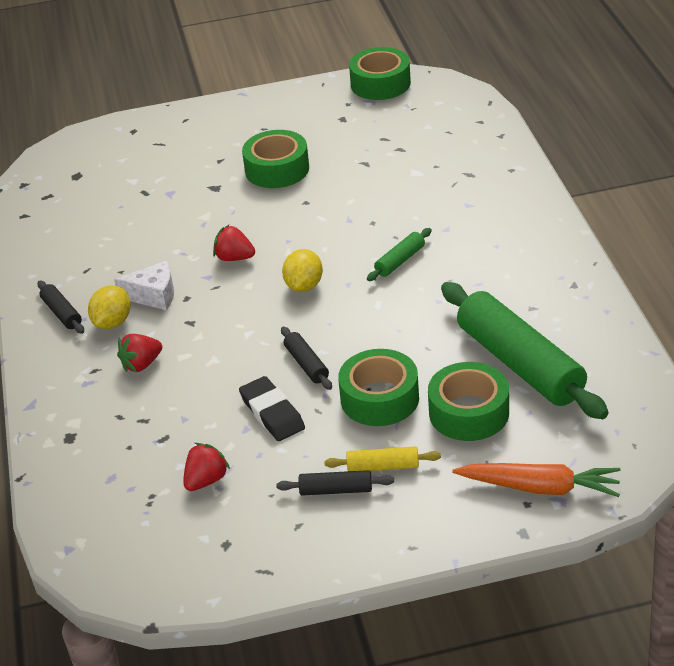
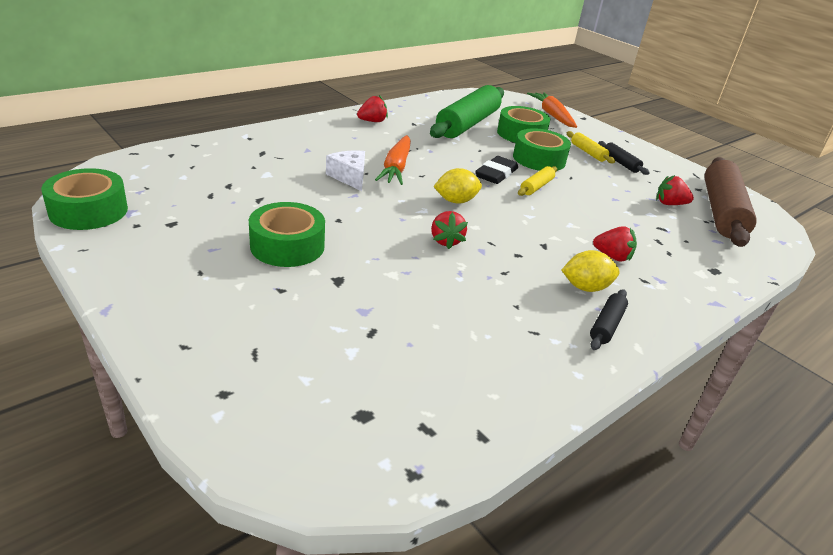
camera: 125 degrees left, 5 degrees down
white cheese [114,261,174,310] -> white cheese moved to [326,150,365,191]
black eraser [239,376,305,441] -> black eraser moved to [475,156,518,184]
black rolling pin [281,327,332,390] -> yellow rolling pin [518,166,557,196]
green rolling pin [367,228,432,281] -> orange carrot [375,135,411,185]
none -> red strawberry [357,95,388,122]
none -> brown rolling pin [704,157,757,247]

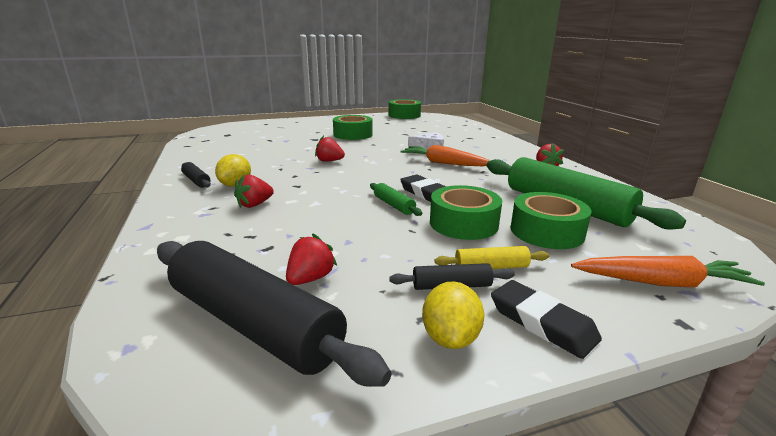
camera: 115 degrees right, 10 degrees down
yellow lemon [433,168,482,204] -> yellow lemon moved to [422,282,484,349]
yellow rolling pin [518,166,557,196] -> green rolling pin [370,183,422,216]
brown rolling pin [704,157,757,247] -> black rolling pin [157,241,391,387]
none -> black eraser [491,280,602,359]

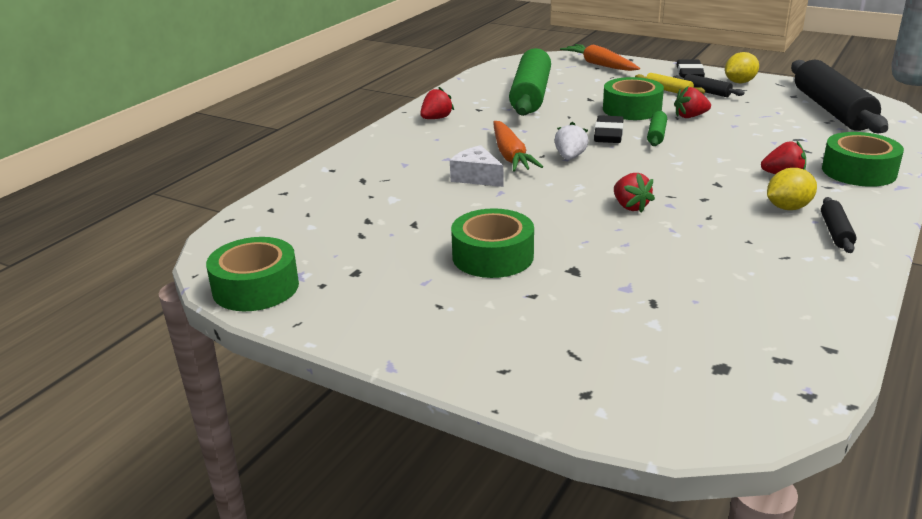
camera: 130 degrees left, 5 degrees up
red strawberry [286,234,337,285] -> red strawberry moved to [674,87,711,118]
green tape [511,192,592,249] -> green tape moved to [822,132,904,187]
none -> white strawberry [555,122,589,160]

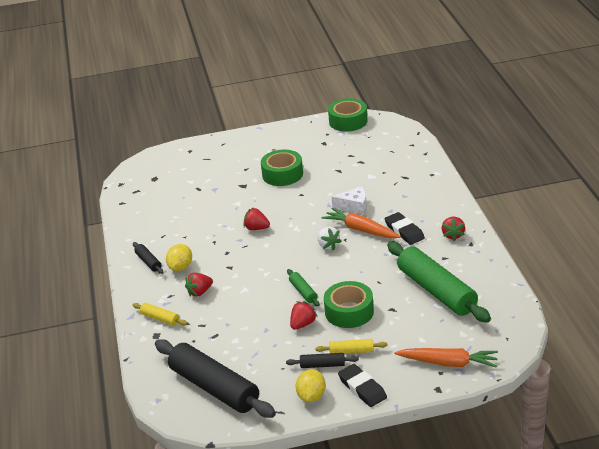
camera: 140 degrees right, 5 degrees up
black eraser [594,115,624,143] -> black eraser moved to [385,212,425,245]
green tape [822,132,904,187] -> yellow rolling pin [132,303,187,326]

